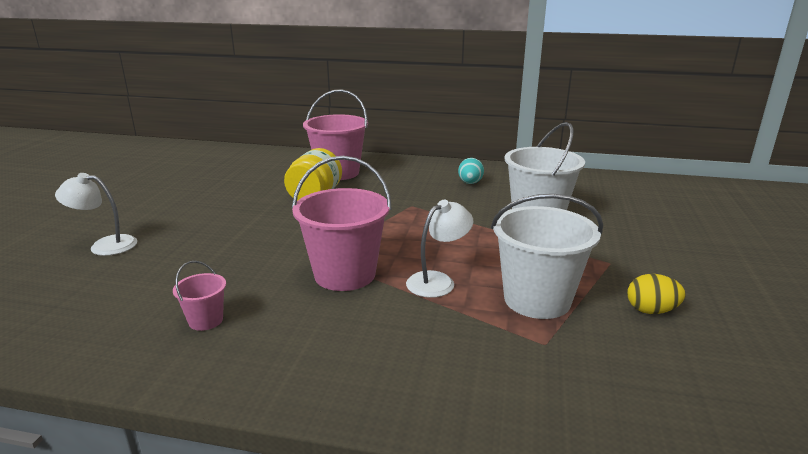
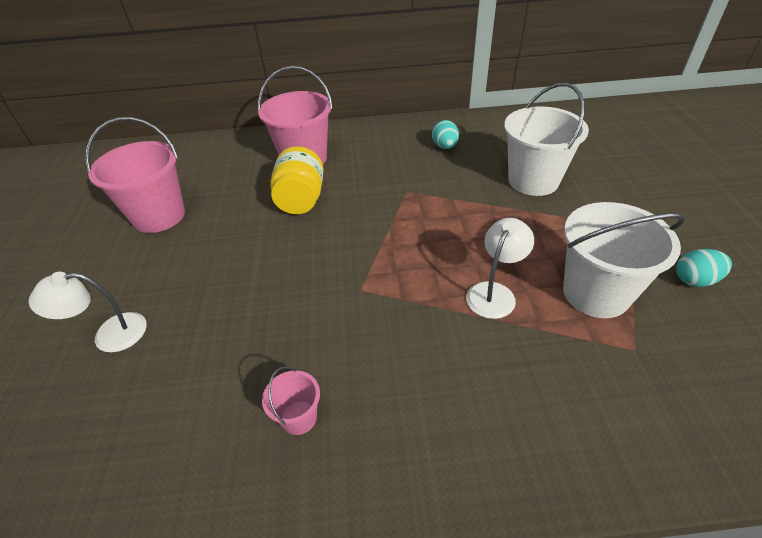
camera: 15 degrees left, 20 degrees up
pink bucket [292,156,392,291] -> pink bucket moved to [85,117,185,233]
yellow egg [627,274,686,314] -> turquoise egg [676,249,732,287]

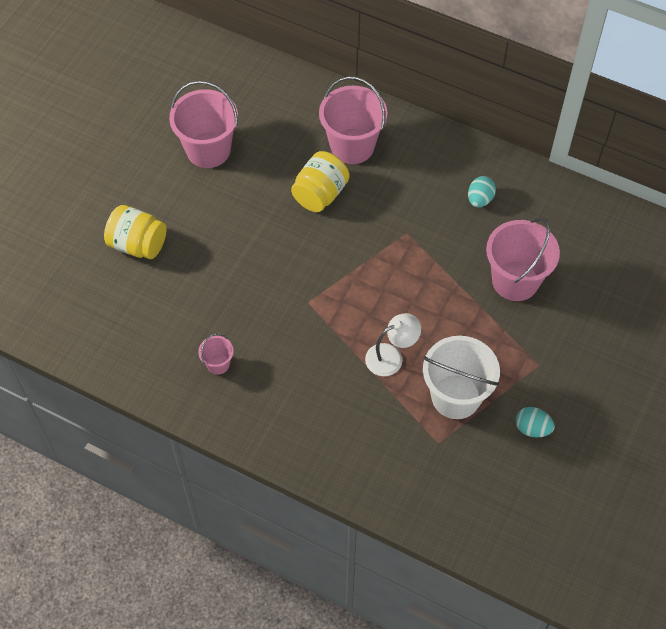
camera: 30 degrees right, 15 degrees up
white lamp [29,272,147,352] -> yellow jar [104,205,166,259]
white bucket [504,83,589,196] -> pink bucket [486,217,560,301]

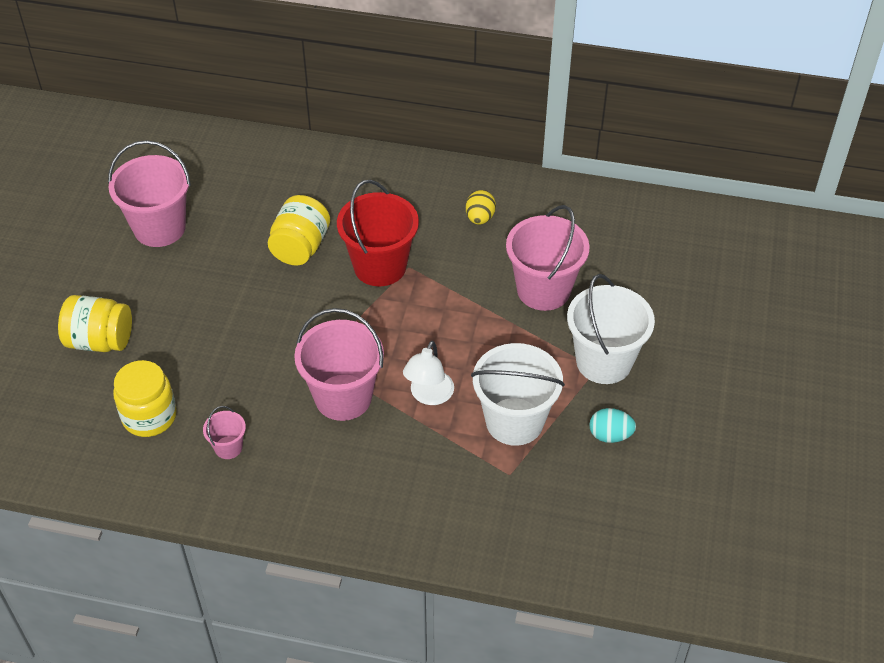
camera: 15 degrees left, 10 degrees down
pink bucket [319,76,387,164] -> pink bucket moved to [294,308,384,421]
white lamp [365,313,421,376] -> white lamp turned 150 degrees clockwise [403,341,454,405]
turquoise egg [468,176,496,207] -> yellow egg [466,190,496,225]
none -> yellow jar [113,360,177,437]
none -> red bucket [337,180,419,286]
none -> white bucket [567,274,655,384]

